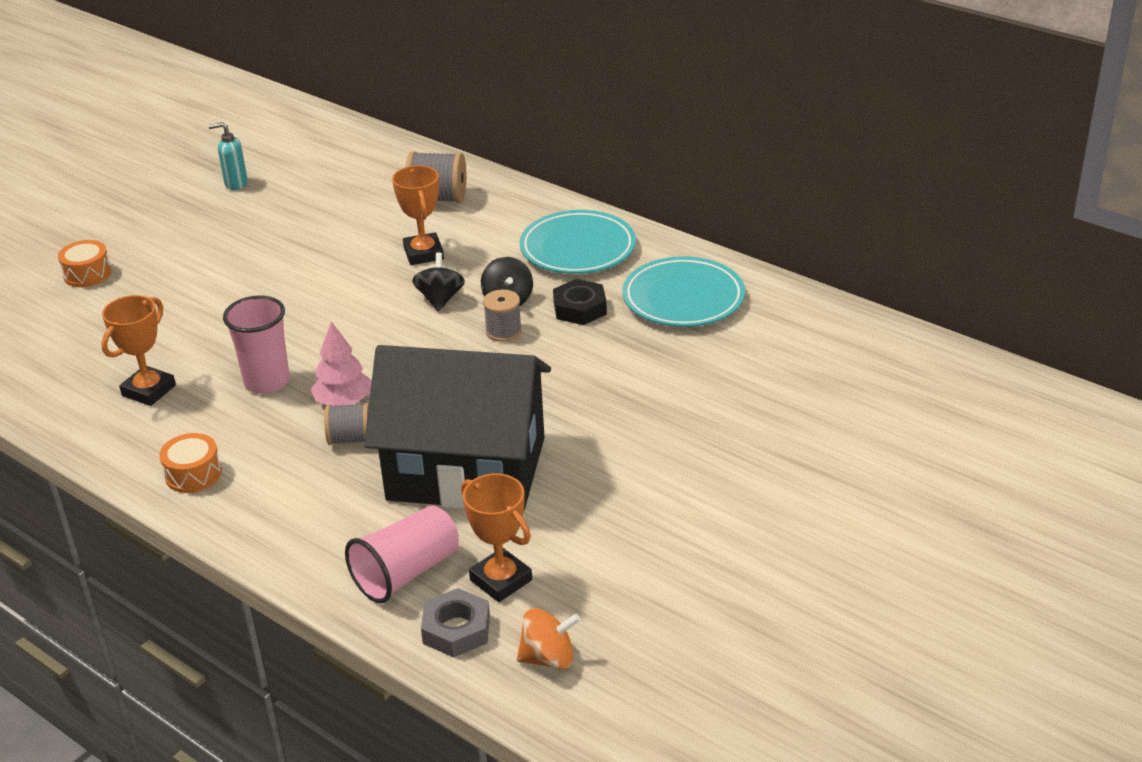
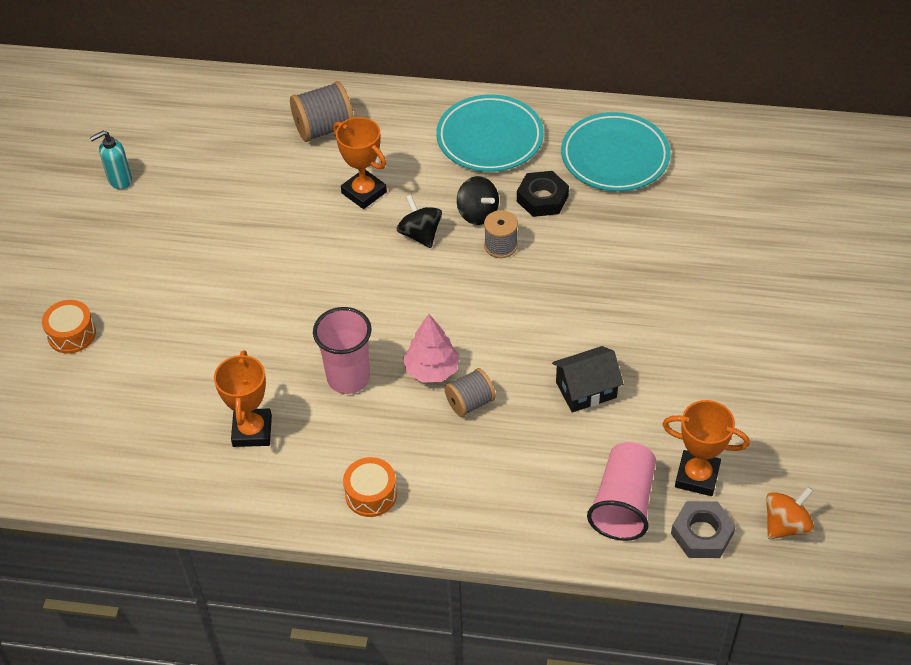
camera: 30 degrees left, 15 degrees up
black house [364,345,551,510] -> black house [552,346,623,413], size x0.40

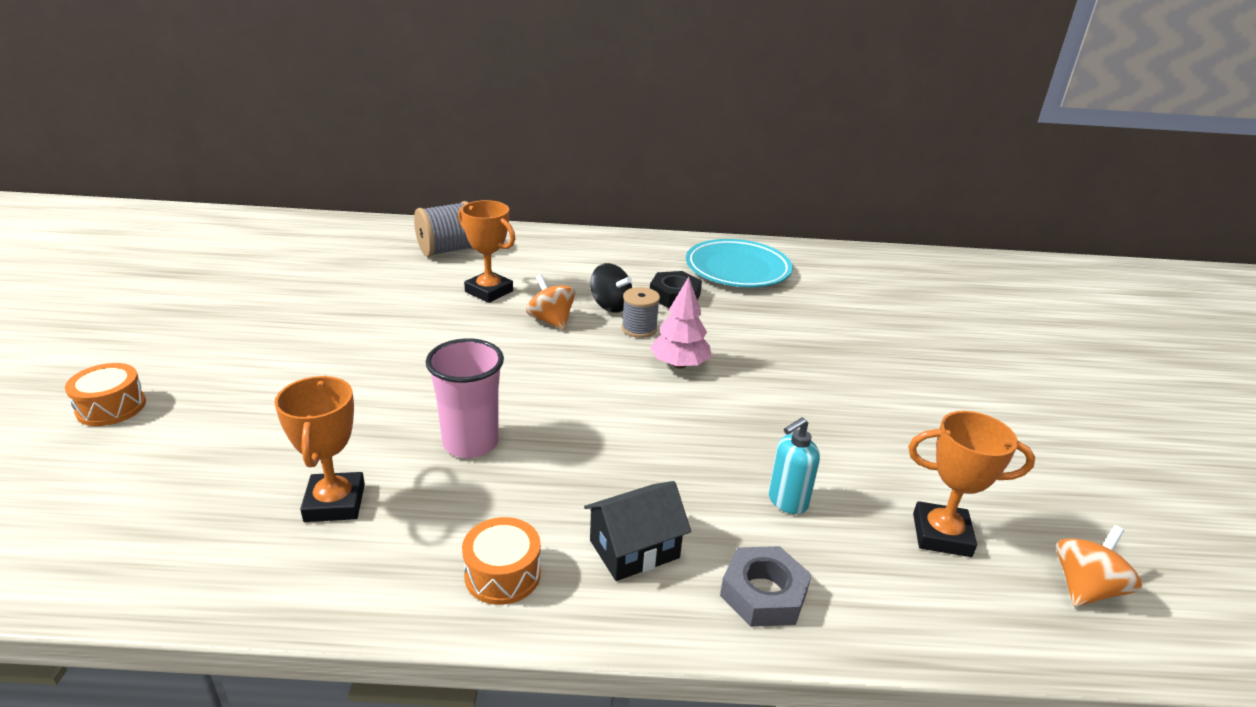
camera: 10 degrees left, 20 degrees down
turquoise soap dispenser [90,131,132,189] -> turquoise soap dispenser moved to [769,417,820,514]
black spinning top [397,195,442,248] -> orange spinning top [526,274,575,330]
pink tree [403,314,460,383] -> pink tree moved to [650,277,711,369]
turquoise plate [436,95,544,172] -> none
grey spool [444,368,496,417] -> none
black house [552,346,623,413] -> black house moved to [584,481,691,581]
pink cup [587,442,656,541] -> none
grey nut [671,501,736,558] -> grey nut moved to [720,546,812,627]

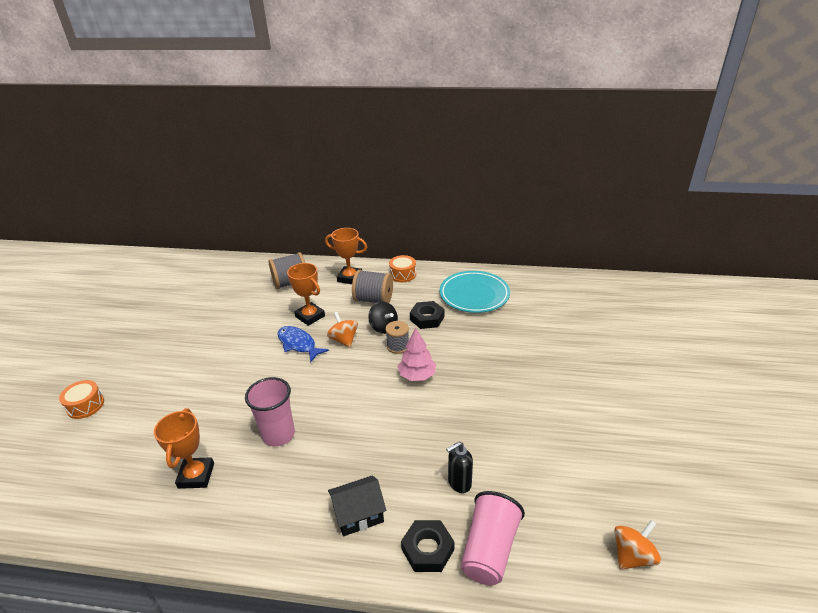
camera: 10 degrees right, 5 degrees up
orange drum [462,517,541,605] -> orange drum moved to [389,255,416,282]
grey nut [720,546,812,627] -> black nut [401,520,455,572]
turquoise soap dispenser [769,417,820,514] -> black soap dispenser [446,441,473,493]
orange trophy [908,411,1035,557] -> orange trophy moved to [325,228,367,284]
none -> blue fish [278,326,329,362]
none -> grey spool [352,270,393,303]
none -> pink cup [461,491,525,585]

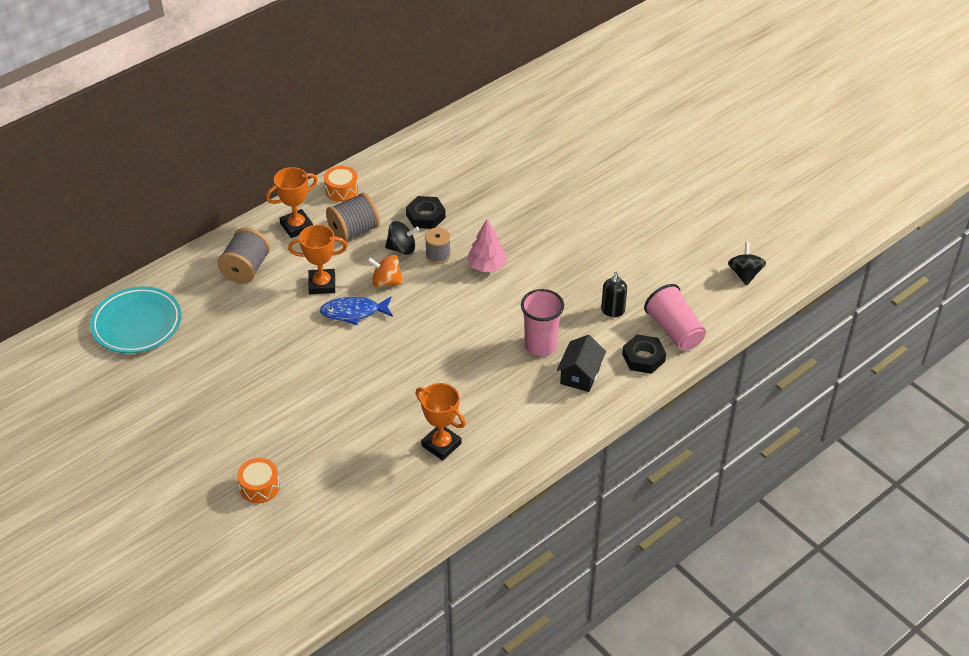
camera: 50 degrees left, 10 degrees up
pink cup [245,377,295,446] -> pink cup moved to [521,289,564,356]
turquoise plate [439,271,510,313] -> turquoise plate moved to [90,286,182,353]
orange spinning top [614,520,661,570] -> black spinning top [728,242,766,286]

